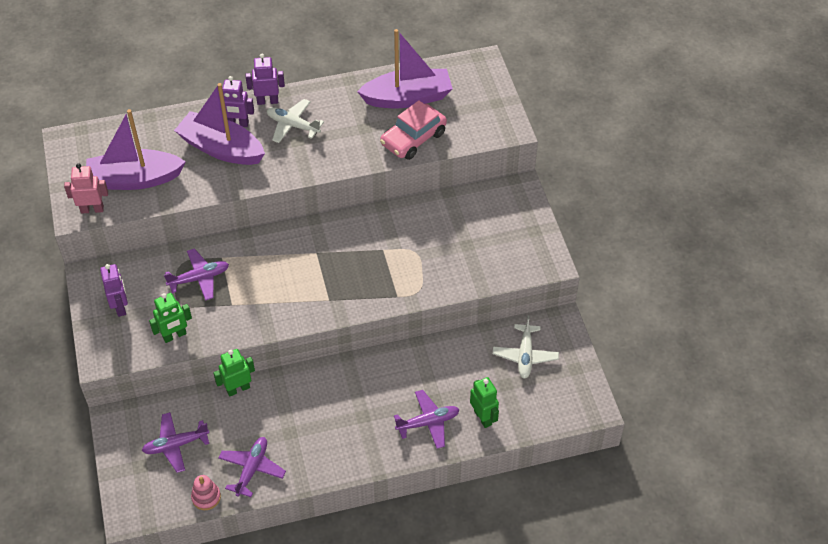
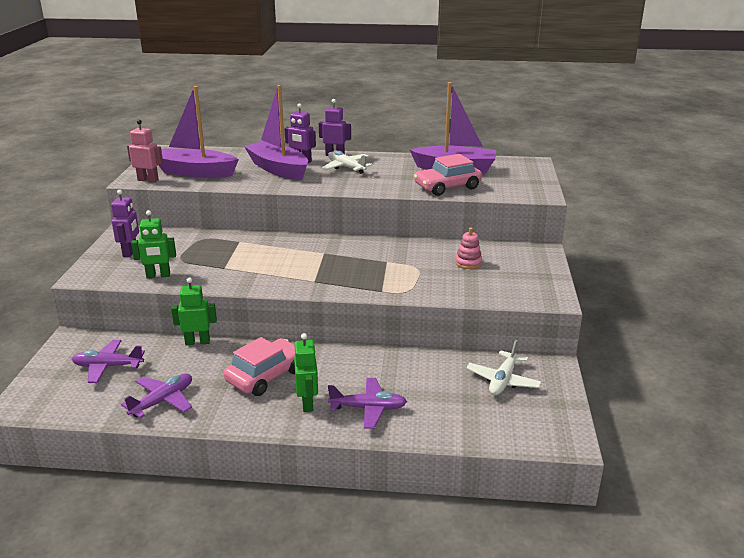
camera: 20 degrees right, 25 degrees down
purple plane [164,248,229,301] -> none
pink stacking toy [191,475,221,510] -> pink stacking toy moved to [455,228,482,269]
green robot [470,377,499,428] -> green robot moved to [294,333,318,412]
none -> pink car [224,337,295,396]

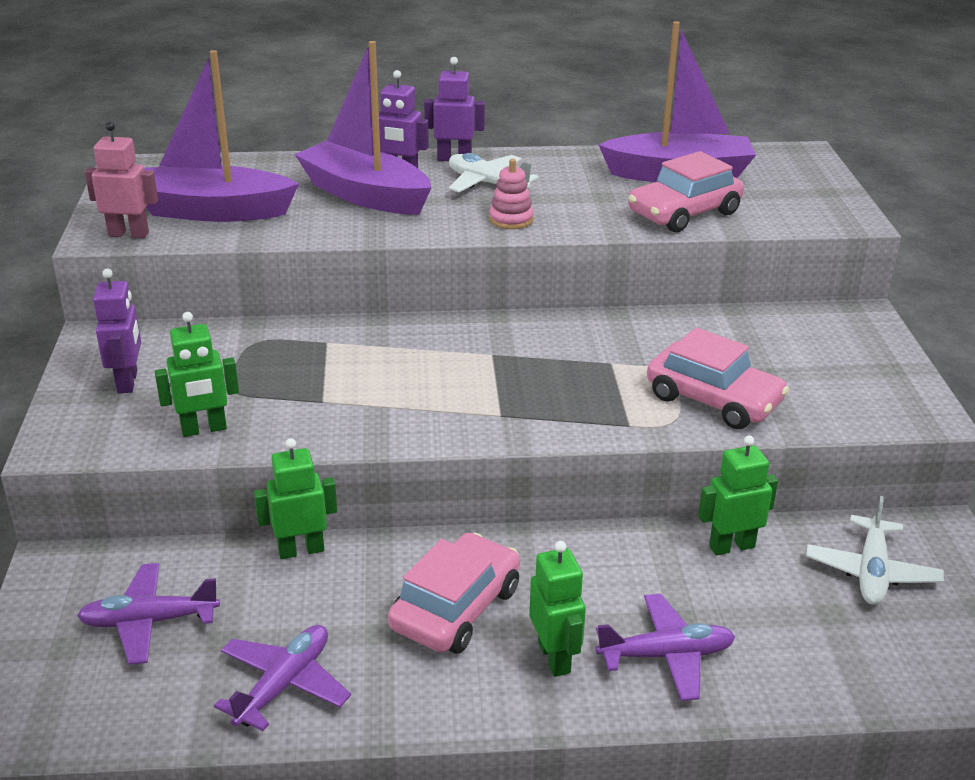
camera: 10 degrees left, 5 degrees up
pink stacking toy [455,228,482,269] -> pink stacking toy moved to [489,159,534,229]
none -> pink car [647,328,789,429]
none -> green robot [698,436,778,555]

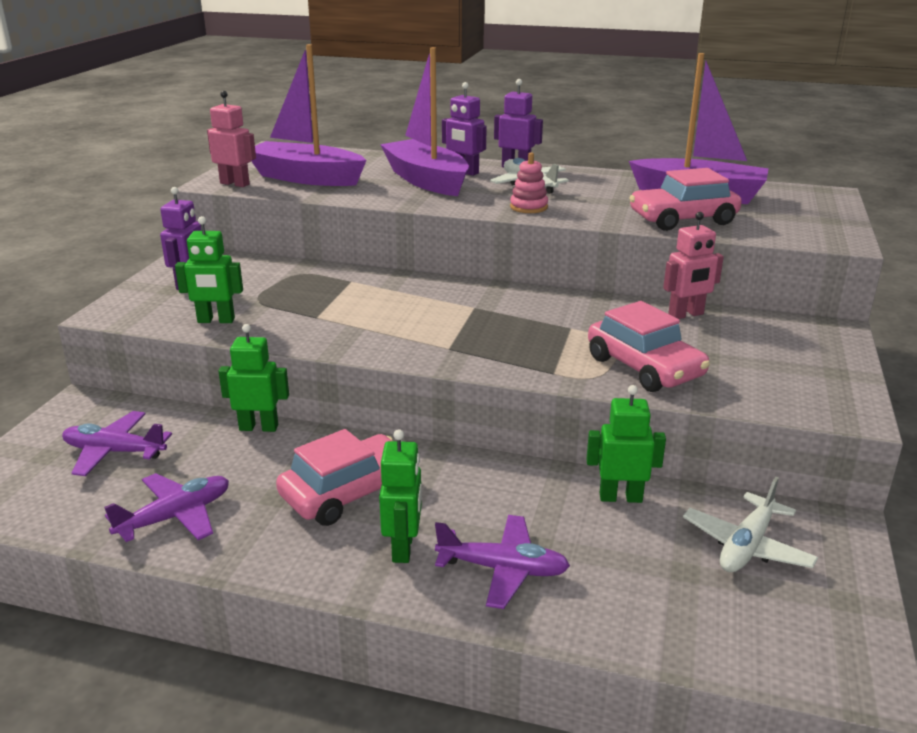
camera: 20 degrees right, 5 degrees down
none -> pink robot [663,212,724,319]

